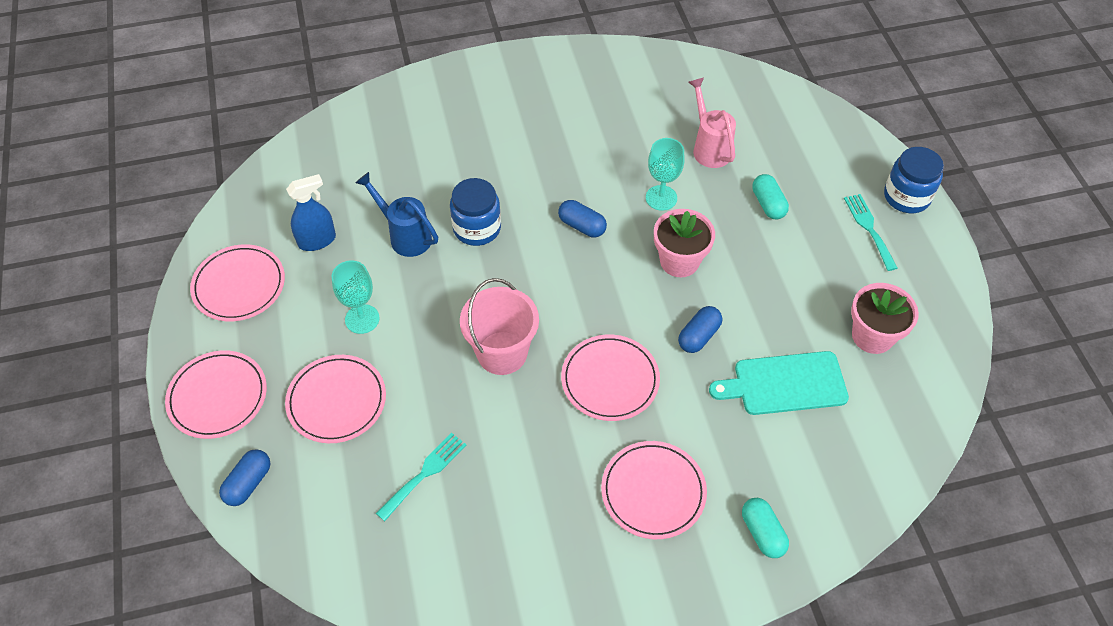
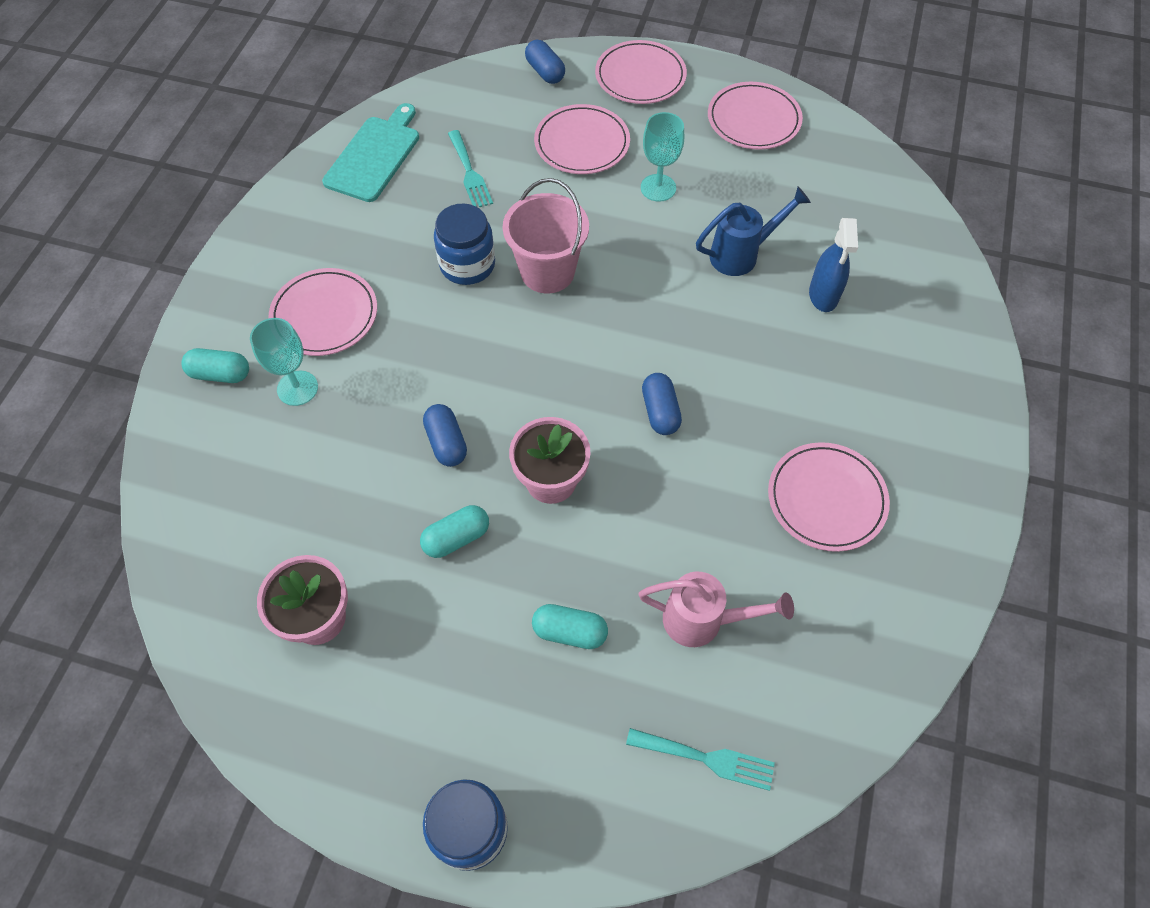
camera: 120 degrees right, 5 degrees up
blue spray bottle [286,174,336,251] -> blue spray bottle moved to [809,218,858,312]
blue jar [450,178,501,246] -> blue jar moved to [434,203,495,285]
blue capsule [558,200,607,237] -> blue capsule turned 75 degrees counterclockwise [642,373,682,435]
pink plate [561,335,660,421] -> pink plate moved to [768,442,890,552]
turquoise goblet [646,138,685,211] -> turquoise goblet moved to [250,318,318,406]
turquoise cutting board [709,351,849,415] -> turquoise cutting board moved to [322,103,419,202]
turquoise fork [844,194,898,271] -> turquoise fork moved to [626,728,775,791]
none -> turquoise capsule [420,505,489,558]

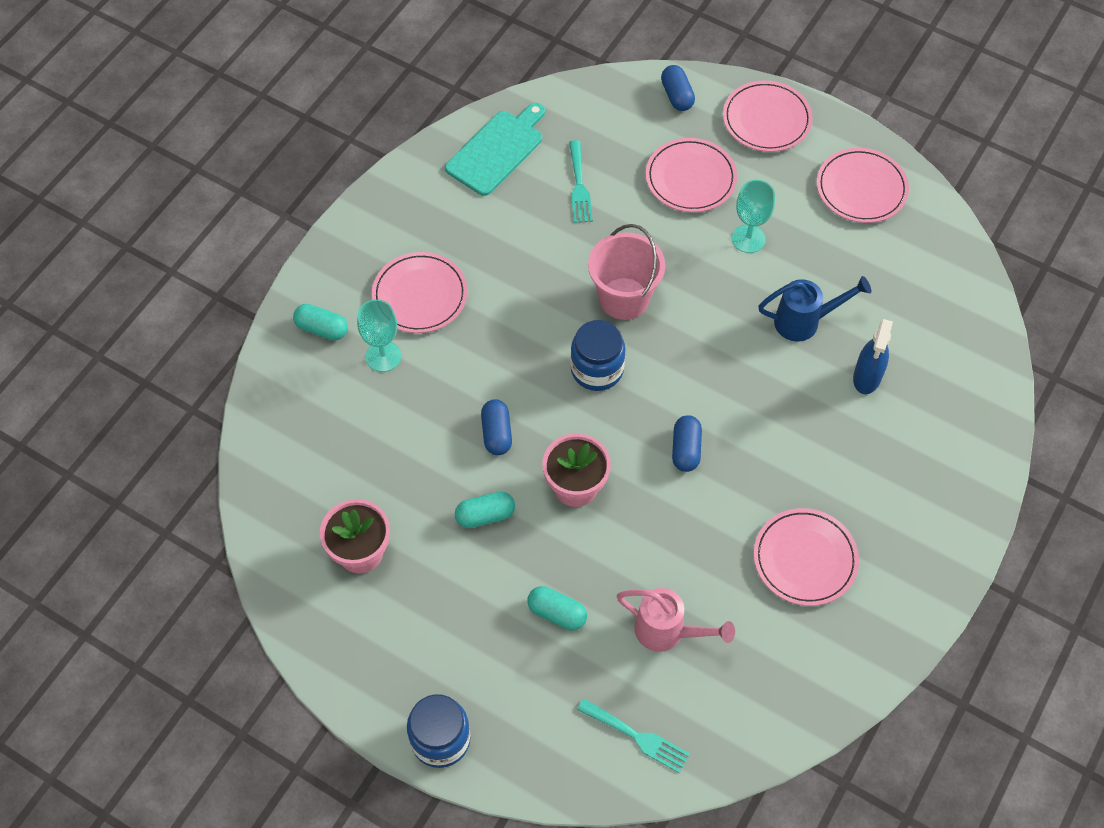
camera: 15 degrees right, 0 degrees up
blue jar [434,203,495,285] -> blue jar moved to [570,320,626,391]

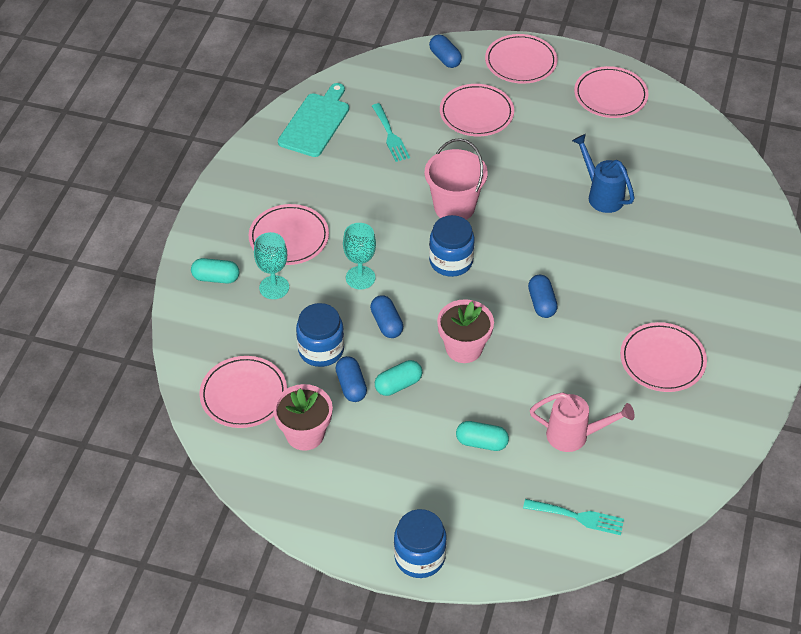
camera: 15 degrees left, 10 degrees down
turquoise goblet [732,180,775,253] -> turquoise goblet moved to [343,223,376,289]
blue watering can [758,276,871,341] -> blue watering can turned 105 degrees counterclockwise [572,134,635,213]
blue spray bottle [853,319,893,394] -> none
none -> pink plate [199,356,287,428]
none -> blue jar [296,303,344,367]
none -> blue capsule [335,356,367,402]

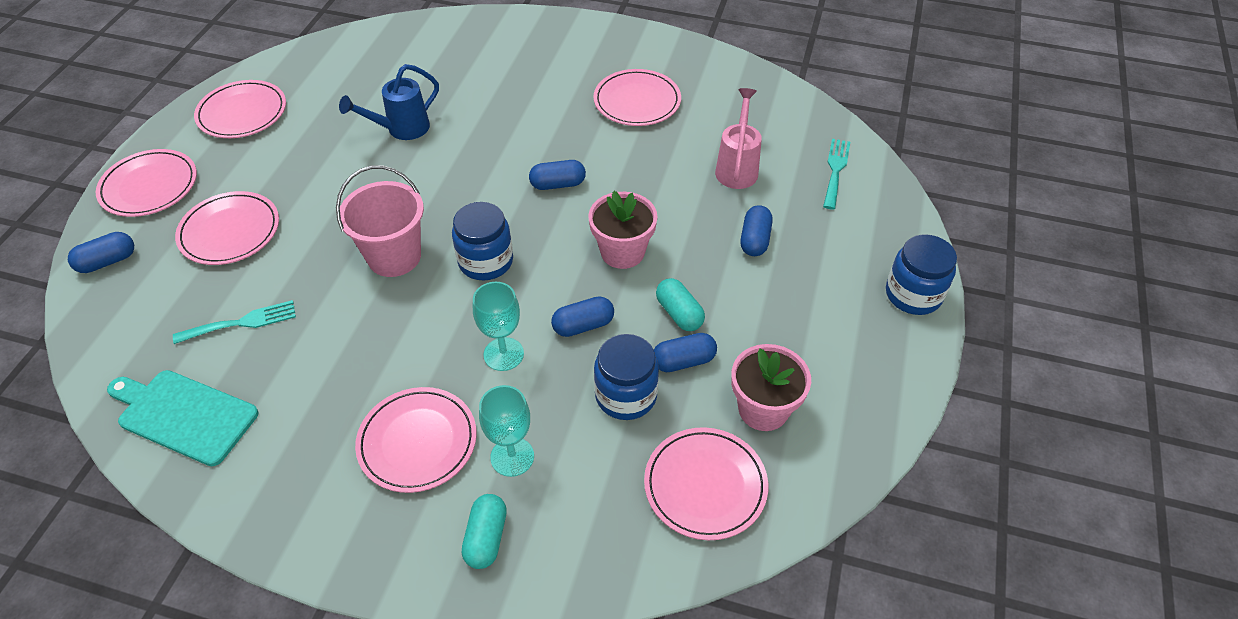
camera: 90 degrees left, 0 degrees up
turquoise capsule [456,421,509,451] -> blue capsule [740,205,773,256]

